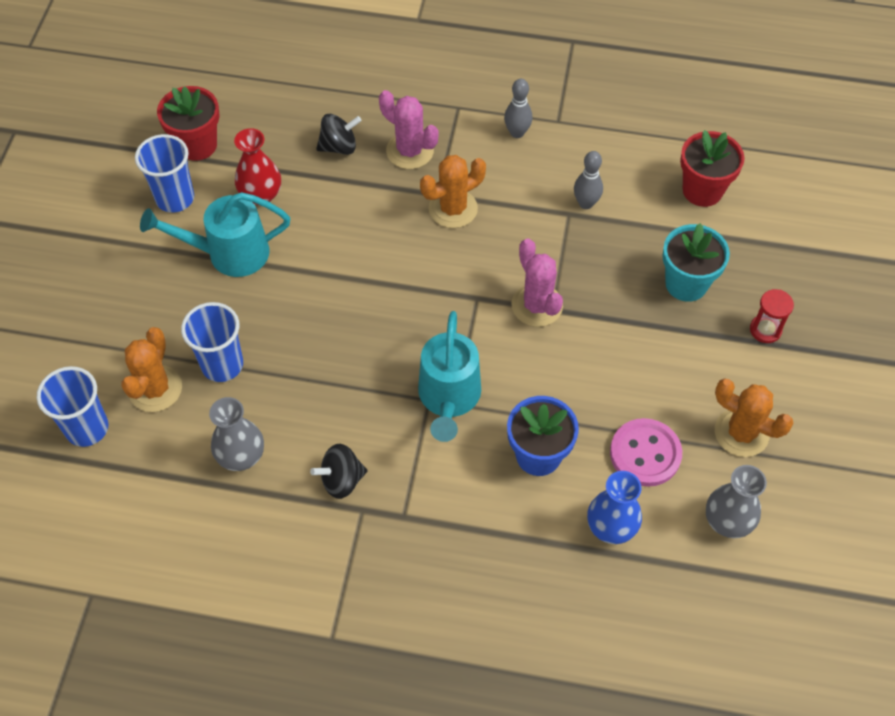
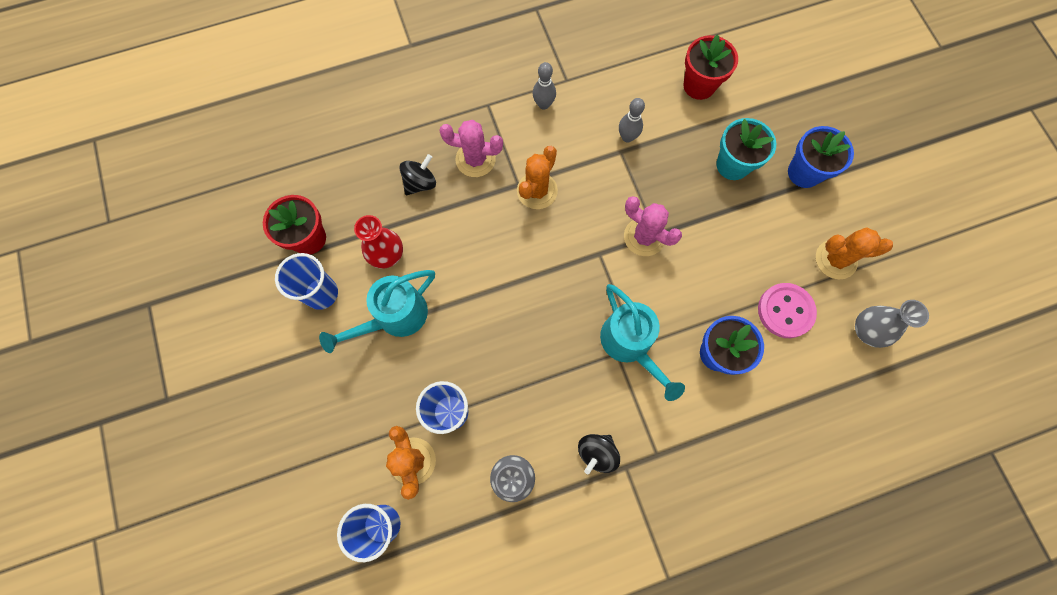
camera: 30 degrees left, 15 degrees up
blue vase [587,471,642,544] -> none
red hourglass [750,289,794,343] -> blue flower pot [788,126,854,188]

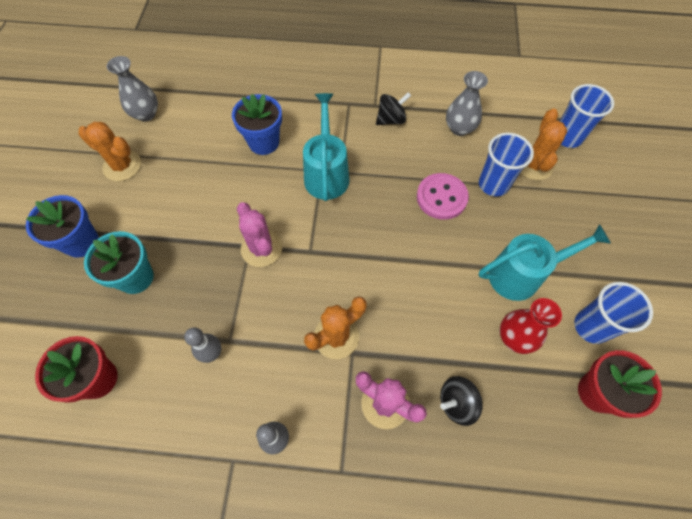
camera: 155 degrees left, 10 degrees down
pink button [758,283,817,338] -> pink button moved to [417,173,469,220]

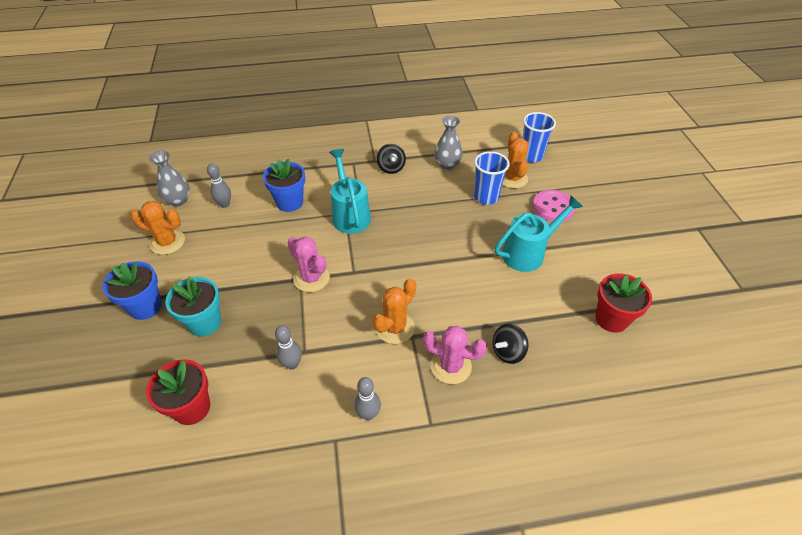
camera: 15 degrees left, 15 degrees down
black spinning top [376,92,411,125] -> black spinning top turned 120 degrees clockwise [377,144,406,174]
pink button [417,173,469,220] -> pink button moved to [533,190,576,222]
red vase [500,298,562,354] -> none
blue cup [574,282,653,344] -> none
none -> grey bowling pin [207,163,231,208]

